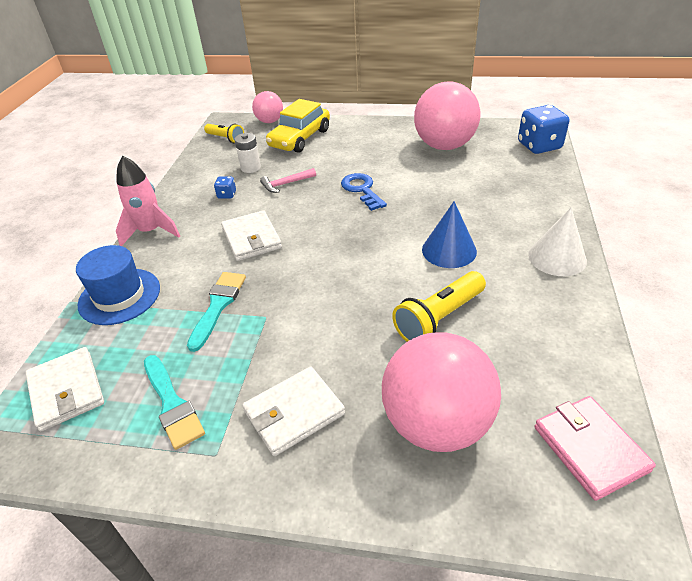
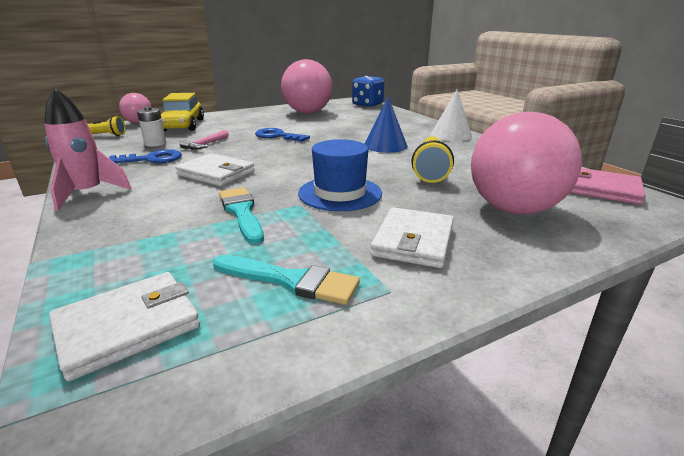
camera: 40 degrees left, 15 degrees down
white wallet [25,347,104,431] -> white wallet turned 60 degrees counterclockwise [49,272,200,381]
blue hat [76,245,160,325] -> blue hat moved to [298,139,382,211]
blue dice [214,176,236,199] -> blue key [109,149,182,163]

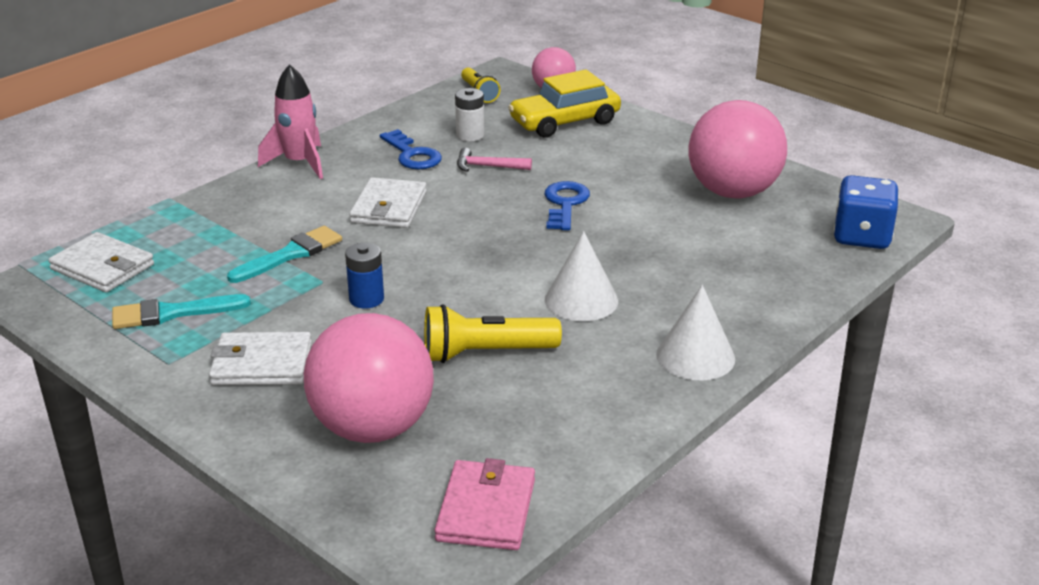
camera: 70 degrees right, 5 degrees up
turquoise brush [213,255,360,305] -> turquoise brush turned 75 degrees clockwise [112,294,251,329]
blue hat [298,139,382,211] -> blue battery [345,243,384,309]
blue cone [364,97,408,153] -> white cone [545,231,618,321]

